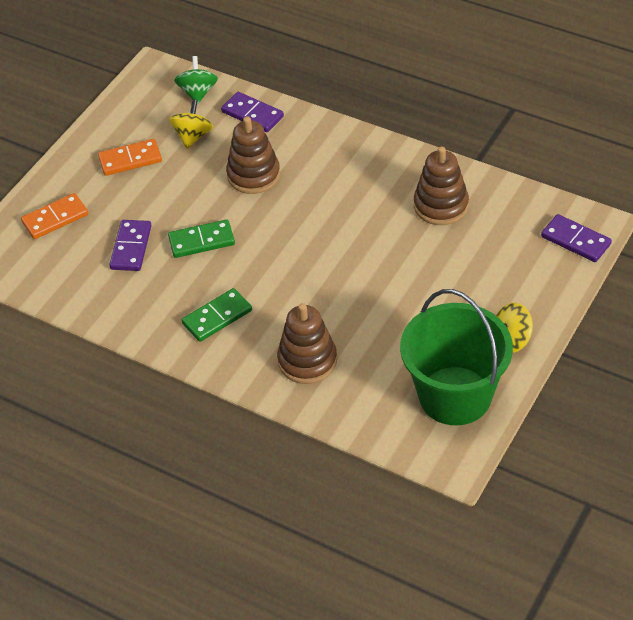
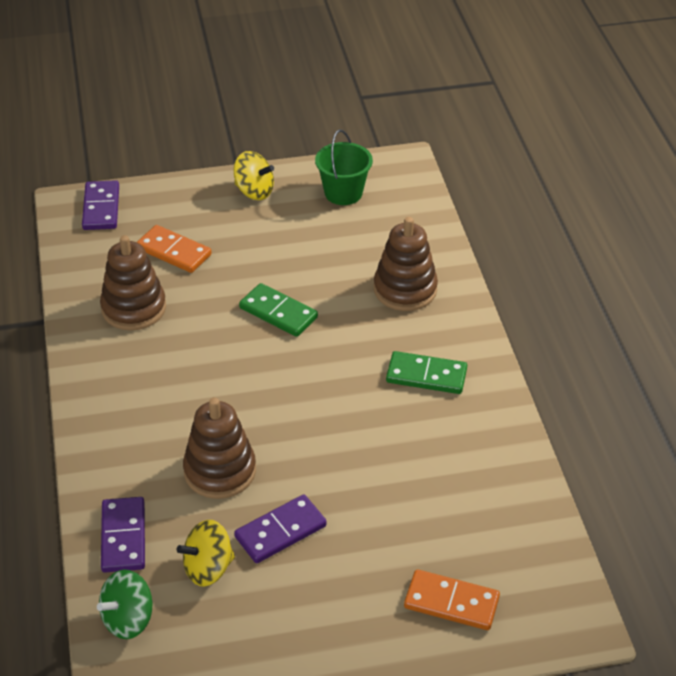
camera: 135 degrees left, 5 degrees down
orange domino [98,139,162,176] -> orange domino moved to [137,225,211,273]
purple domino [109,220,152,271] -> purple domino moved to [234,494,327,563]
green domino [168,219,235,258] -> green domino moved to [239,283,318,337]
green bucket [400,289,513,425] -> green bucket [315,130,373,205], size x0.54

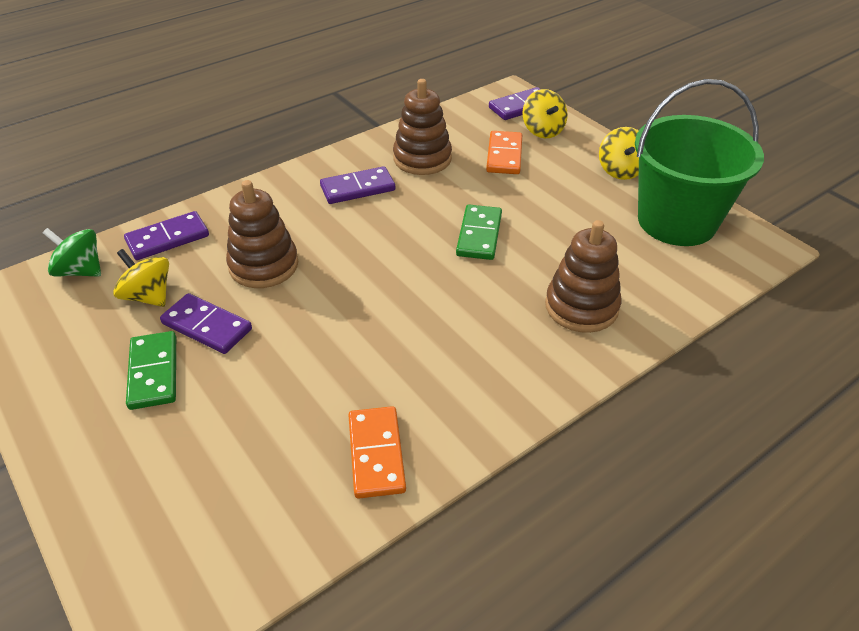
camera: 65 degrees right, 0 degrees up
green bucket [315,130,373,205] -> green bucket [635,79,764,246], size x1.86
green domino [386,351,467,394] -> green domino moved to [126,331,176,410]
orange domino [404,569,500,630] -> orange domino moved to [349,406,406,499]
none -> purple domino [320,166,395,204]
none -> yellow spinning top [522,89,568,138]

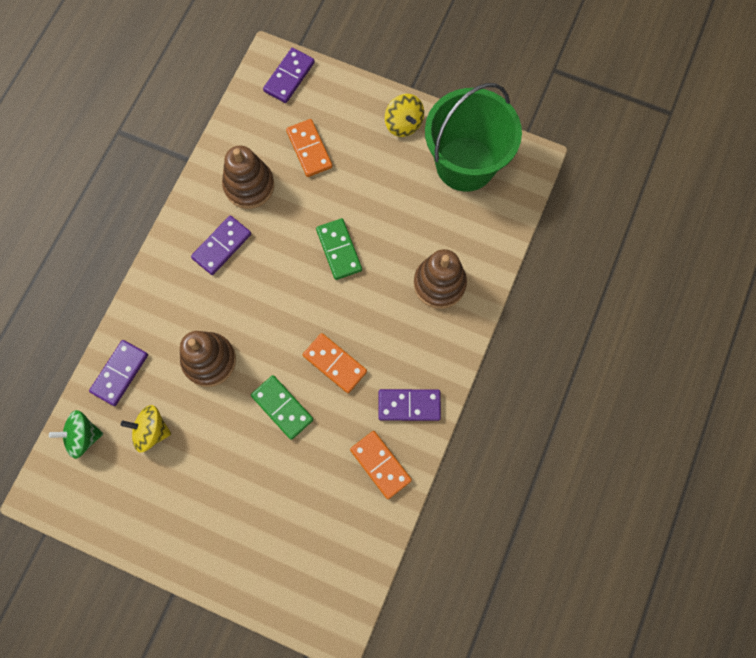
camera: 30 degrees left, 30 degrees up
green domino [126,331,176,410] -> green domino moved to [251,375,313,440]
purple domino [160,293,252,354] -> purple domino moved to [378,389,441,421]
yellow spinning top [522,89,568,138] -> none
none -> orange domino [303,333,367,393]

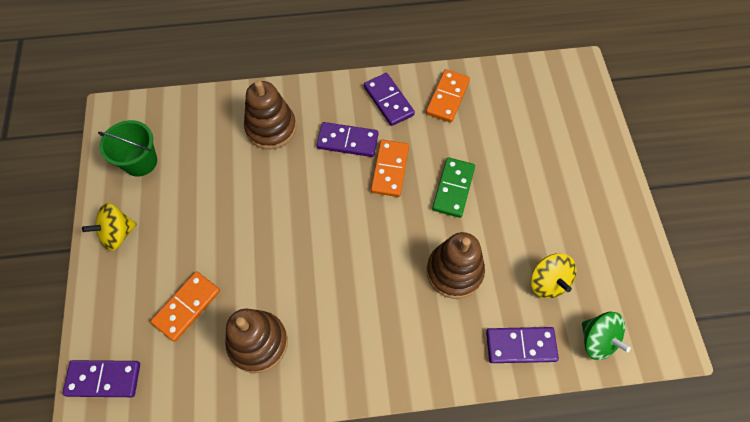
camera: 120 degrees left, 10 degrees down
purple domino [191,215,251,275] -> purple domino moved to [316,122,379,157]
green domino [316,218,362,280] -> none
yellow spinning top [385,94,424,137] -> yellow spinning top turned 150 degrees counterclockwise [82,203,137,251]
green bucket [425,83,522,192] -> green bucket [98,120,157,177], size x0.54

